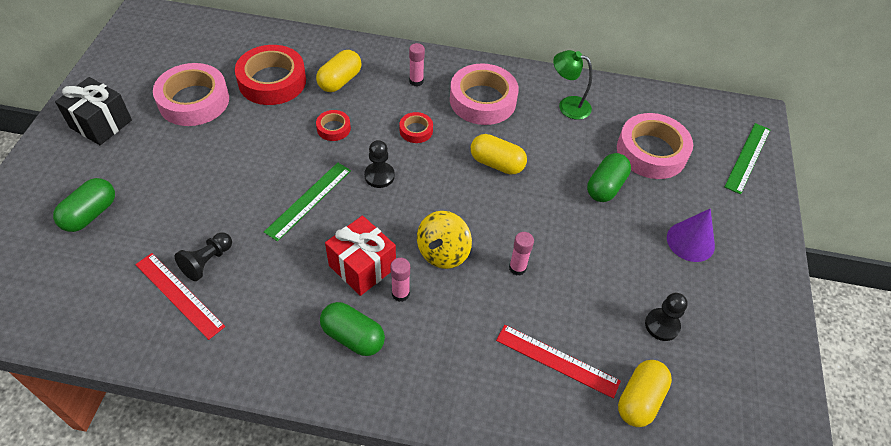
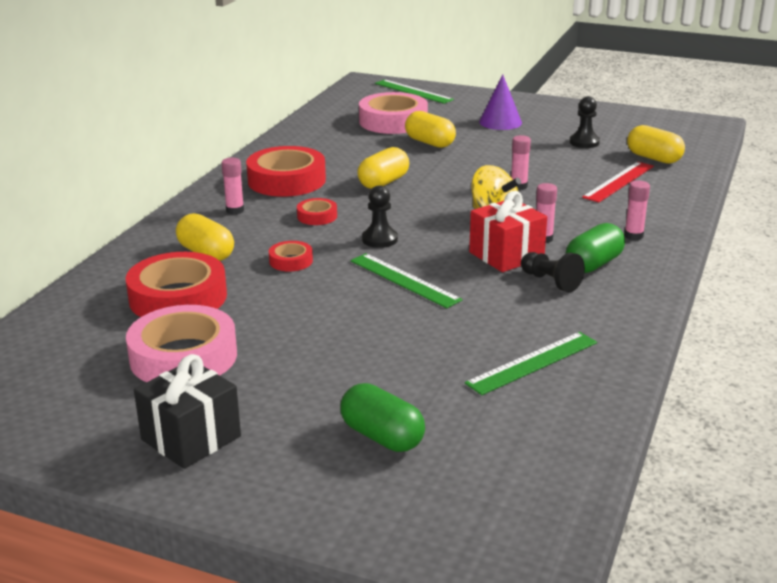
camera: 75 degrees left, 25 degrees down
red ruler [135,253,225,340] -> green ruler [465,332,597,395]
black pawn [175,232,232,281] -> black pawn moved to [521,252,585,292]
pink tape [450,63,519,125] -> red tape [246,146,326,197]
green lamp [553,50,592,120] -> none
green capsule [587,153,631,202] -> yellow capsule [405,111,456,148]
none -> pink glue stick [624,180,650,240]

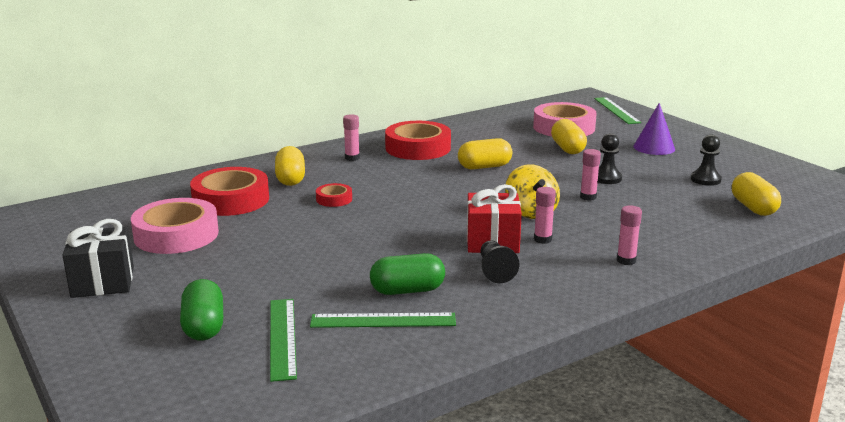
camera: 35 degrees right, 5 degrees down
red tape [297,198,337,225] -> none
green ruler [350,253,463,308] -> green ruler moved to [270,299,297,382]
black pawn [362,185,398,248] -> black pawn moved to [598,133,622,184]
green capsule [566,223,625,273] -> green capsule moved to [370,253,445,295]
red ruler [582,162,654,203] -> none

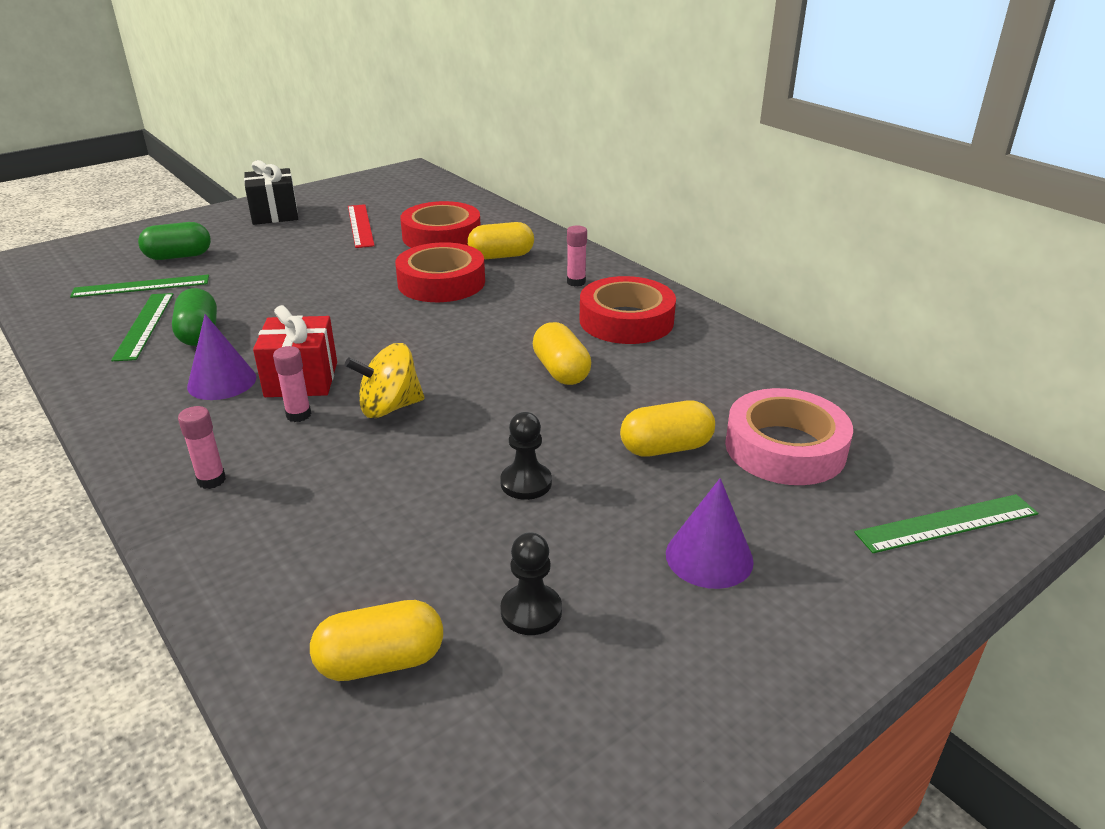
camera: 85 degrees right, 10 degrees up
pink tape [131,198,219,254] -> red ruler [348,204,375,248]
red tape [316,183,352,207] -> red tape [395,242,485,302], size x2.09
black pawn [481,241,519,283] -> purple cone [187,314,256,400]
pink glue stick [580,149,601,201] -> none

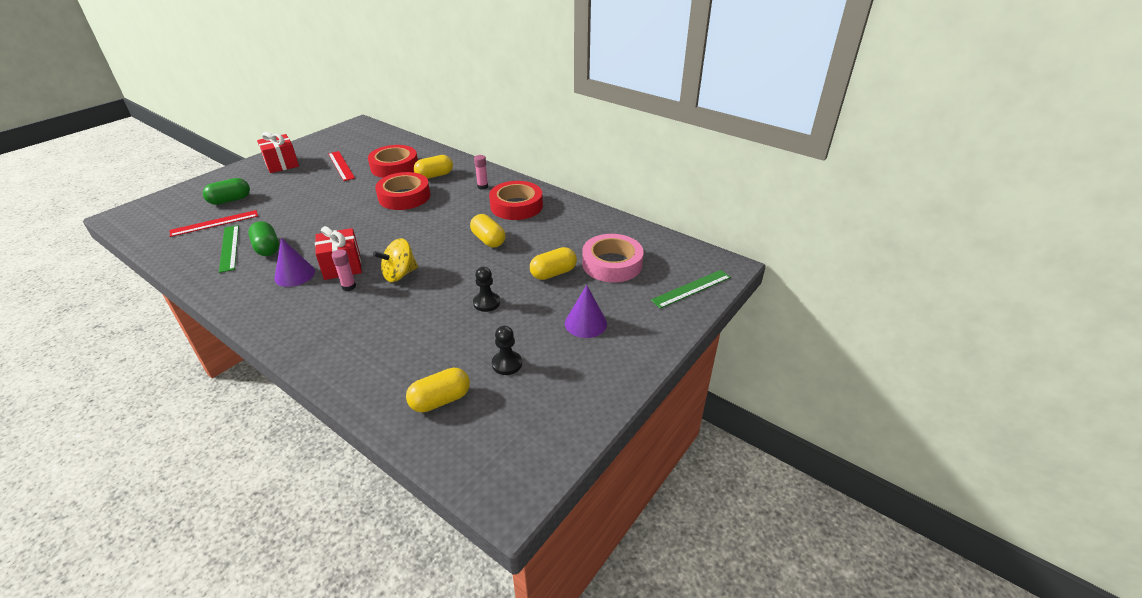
camera: 15 degrees left, 5 degrees up
green ruler [70,274,209,298] -> red ruler [170,210,258,237]
pink glue stick [178,406,226,489] -> none
black gift [244,160,298,225] -> red gift [257,132,299,173]

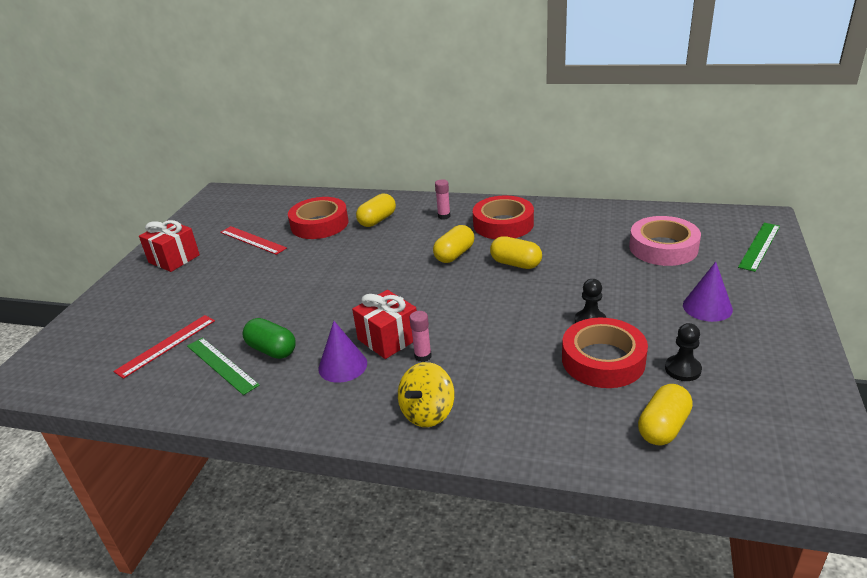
camera: 20 degrees left, 5 degrees down
green capsule [203,178,250,205] -> none
yellow spinning top [373,238,418,282] -> yellow spinning top moved to [398,362,455,427]
red tape [375,172,430,210] -> red tape moved to [562,318,648,388]
yellow capsule [530,247,577,280] -> yellow capsule moved to [433,225,474,263]

